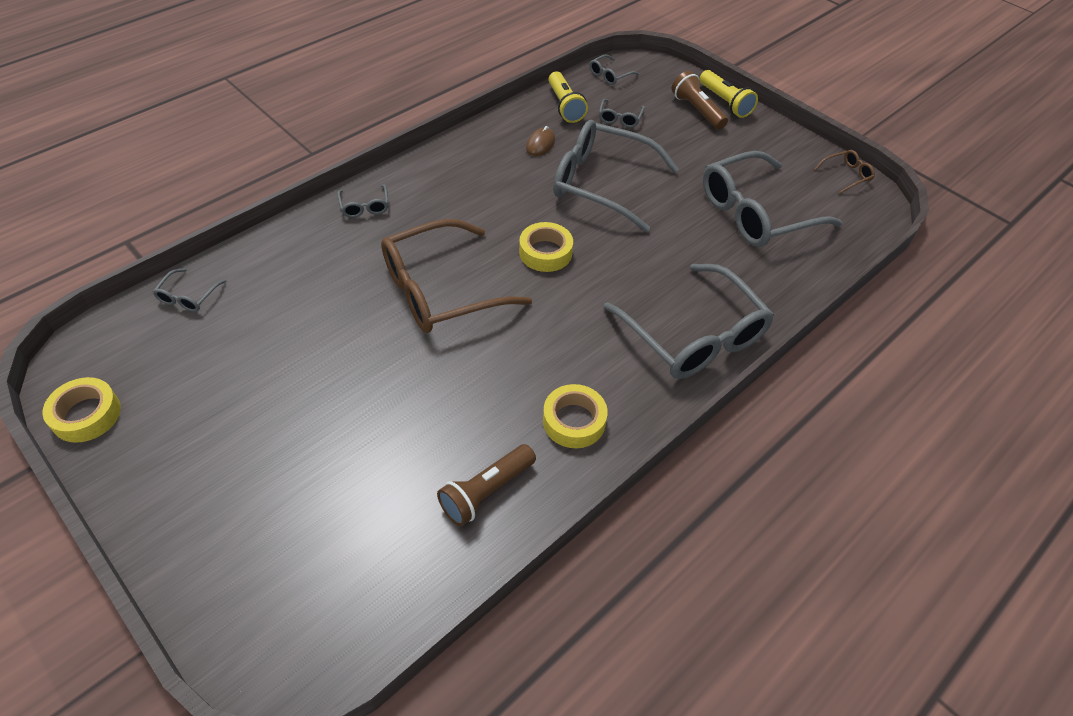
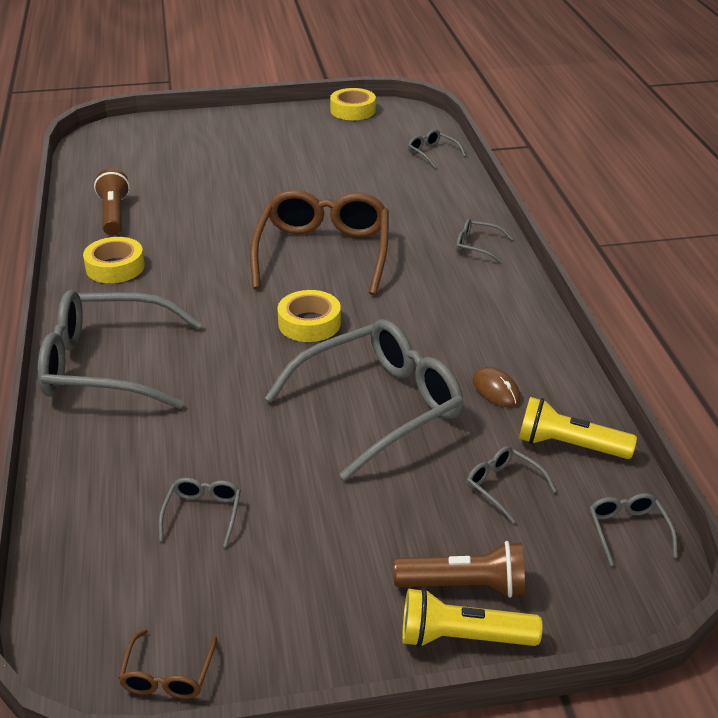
camera: 125 degrees right, 15 degrees down
grey glasses [703,151,842,247] -> grey glasses [159,478,241,547], size x0.42

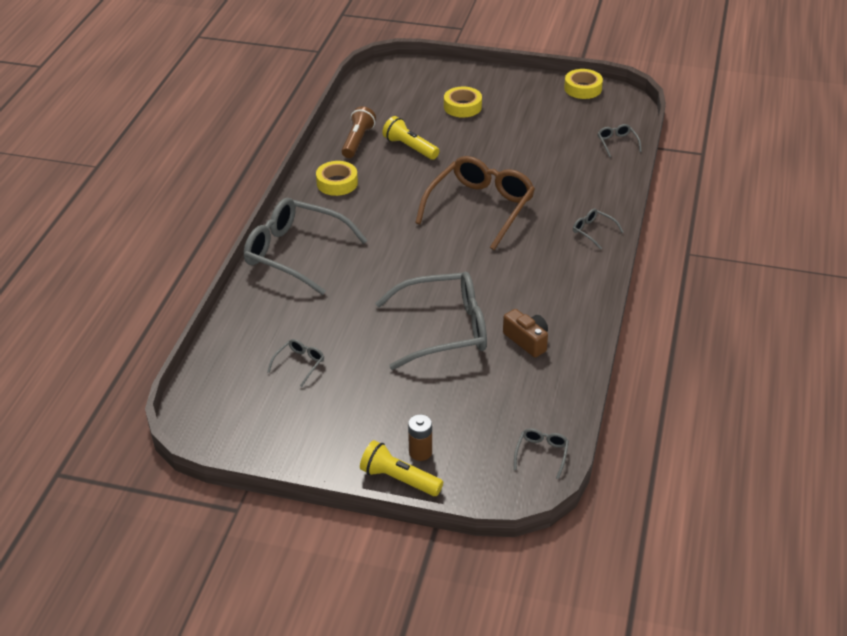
camera: 25 degrees right, 5 degrees up
brown glasses [118,629,217,699] -> none
yellow tape [277,290,341,342] -> yellow tape moved to [444,87,482,118]
brown flashlight [393,541,525,598] -> brown battery [408,414,432,461]
grey glasses [467,446,557,524] -> none
brown mouse [473,367,521,407] -> brown camera [503,309,548,358]
yellow flashlight [519,397,637,459] -> yellow flashlight moved to [382,116,439,160]

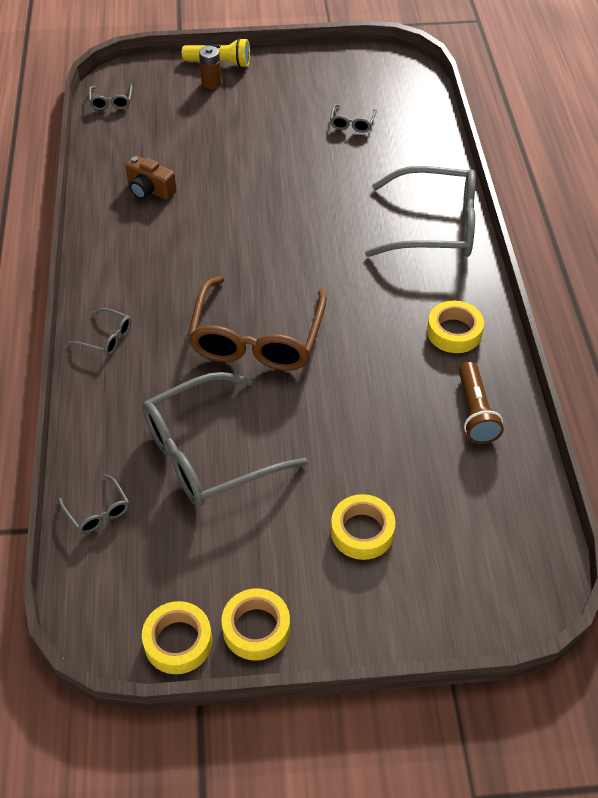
camera: 160 degrees right, 10 degrees up
grey glasses [375,272,487,370] -> grey glasses moved to [143,372,308,507]
yellow flashlight [382,116,439,160] -> none
none -> yellow tape [221,588,290,660]

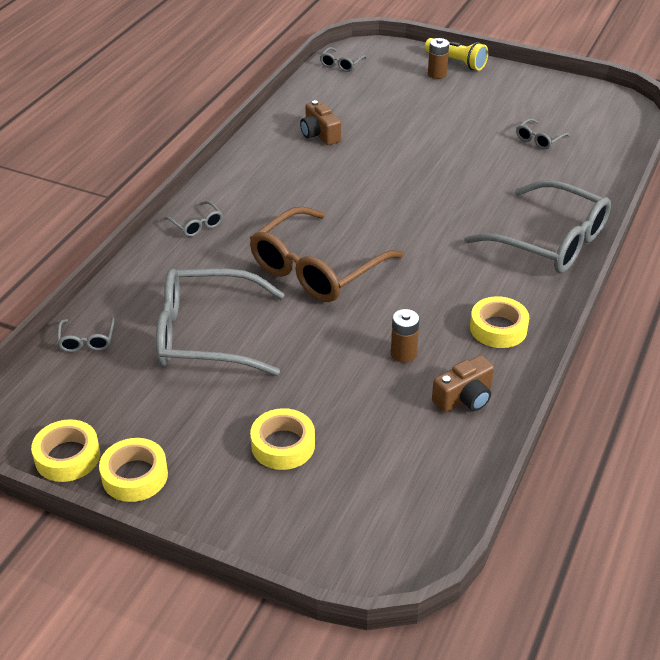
camera: 30 degrees right, 10 degrees down
brown flashlight [459,362,504,444] -> brown camera [432,355,494,412]
none -> brown battery [391,309,419,362]

